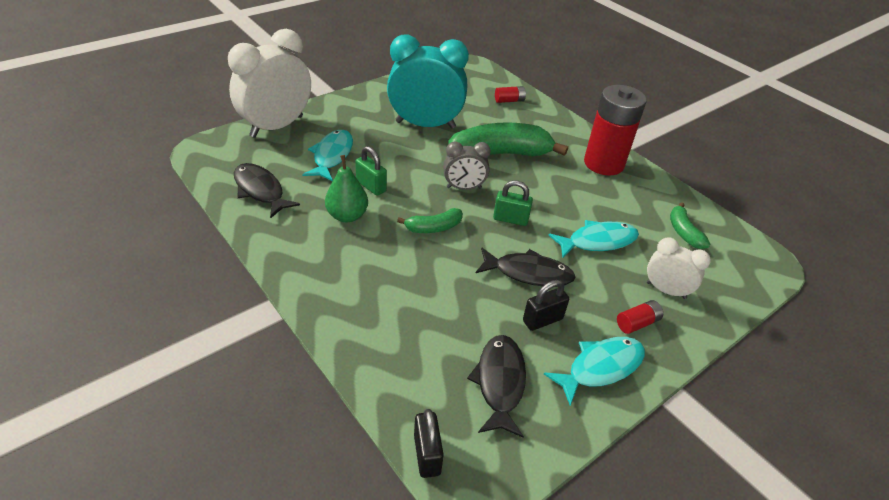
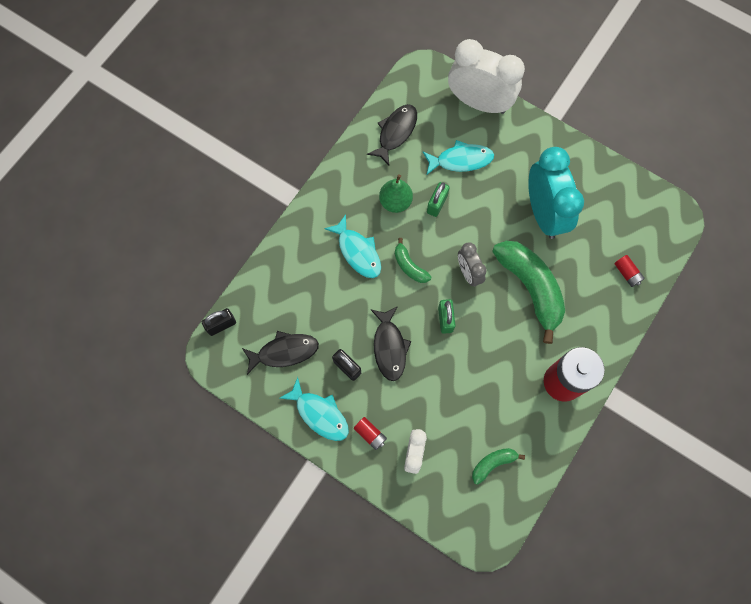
camera: 75 degrees right, 30 degrees up
turquoise fish [548,220,639,258] -> turquoise fish moved to [324,214,381,278]

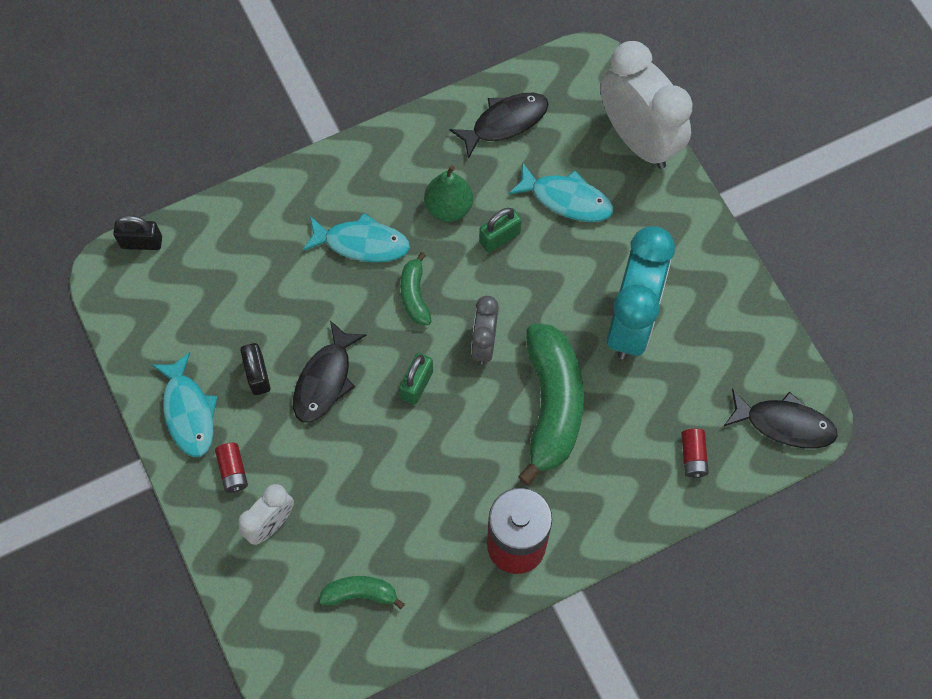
camera: 30 degrees right, 5 degrees down
black fish [242,331,319,375] -> black fish moved to [723,389,838,449]
turquoise fish [324,214,381,278] -> turquoise fish turned 75 degrees counterclockwise [302,213,410,263]

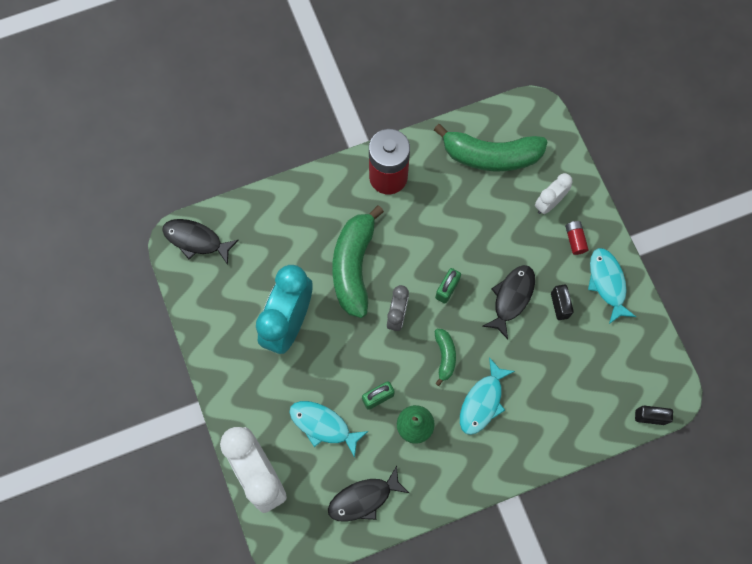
camera: 175 degrees left, 5 degrees up
turquoise fish [302,213,410,263] -> turquoise fish turned 75 degrees counterclockwise [460,357,515,435]
green banana [319,576,405,609] -> green banana [434,124,547,171], size x2.07
red battery [681,429,709,479] -> none

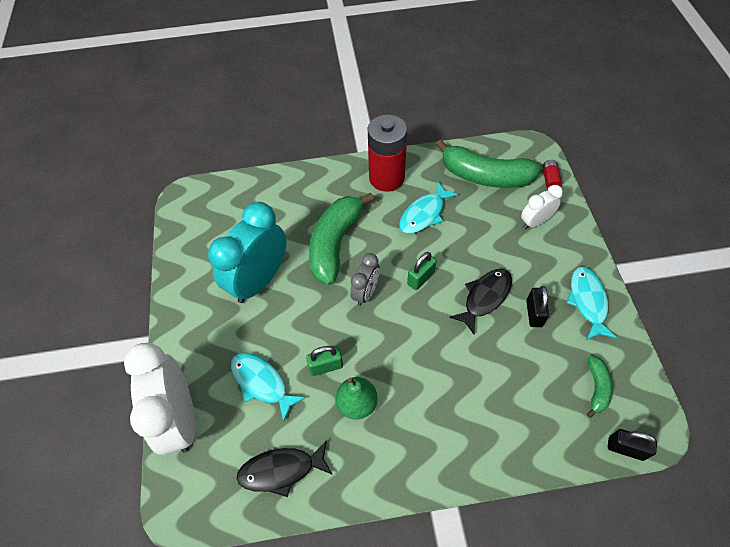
camera: 15 degrees right, 15 degrees down
black fish [162,219,239,265] -> none
green banana [435,329,456,386] -> green banana moved to [587,356,613,418]
turquoise fish [460,357,515,435] -> turquoise fish moved to [399,182,458,233]
red battery [565,221,589,255] -> red battery moved to [542,160,562,189]

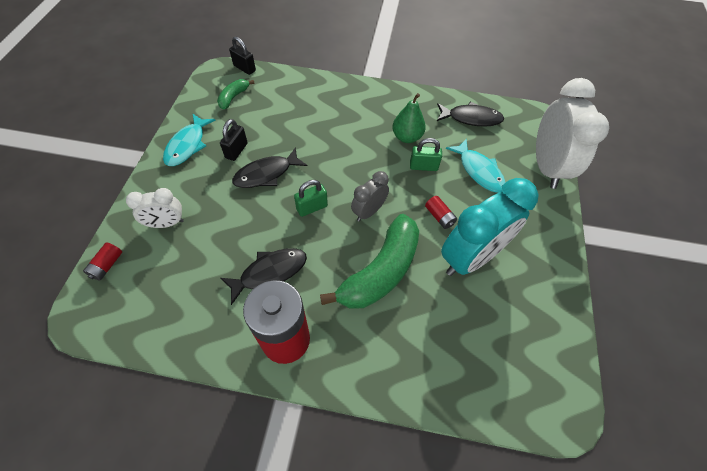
camera: 165 degrees left, 0 degrees up
turquoise fish [399,182,458,233] -> black fish [220,248,307,305]
green banana [436,140,541,188] -> none
none -> red battery [425,196,457,229]

